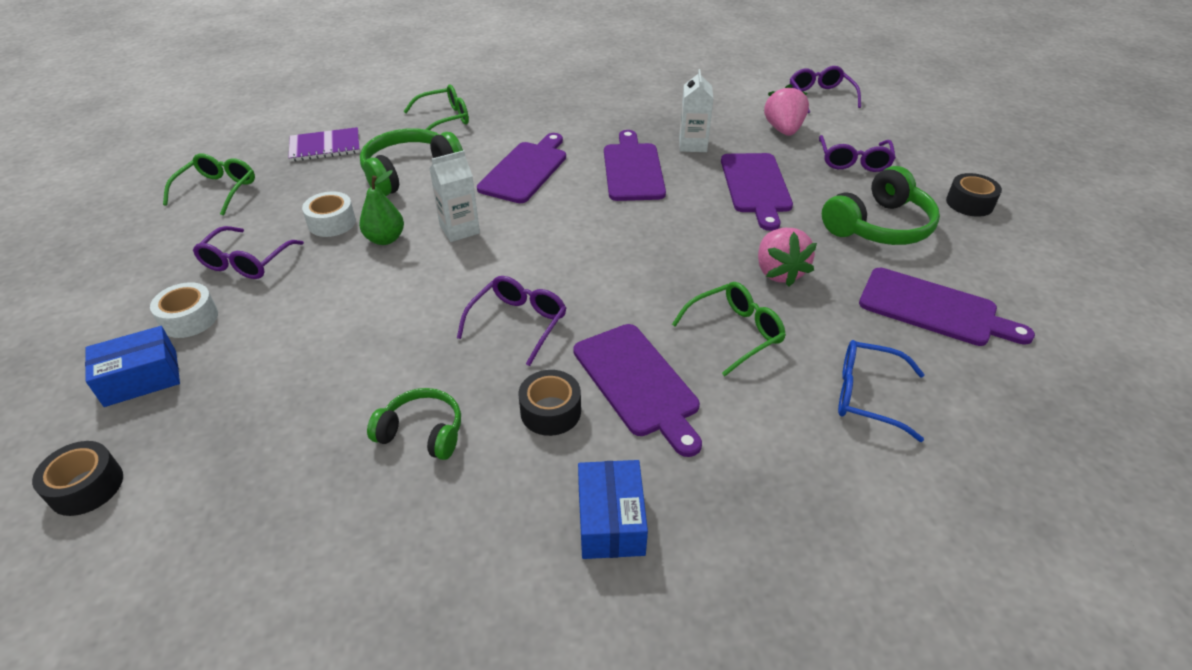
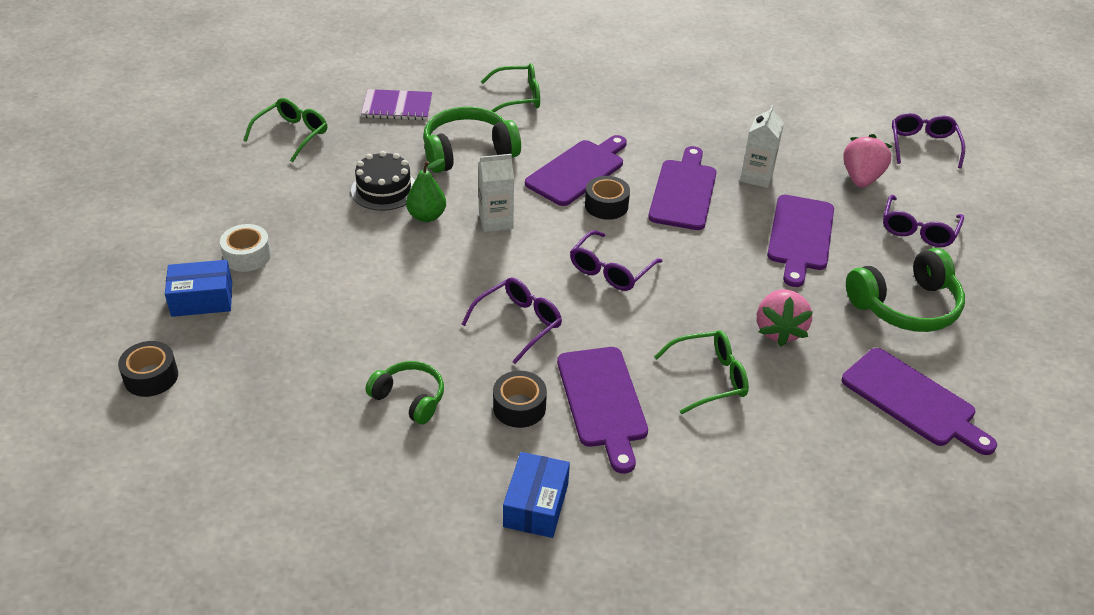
camera: 15 degrees right, 0 degrees up
purple glasses [193,226,304,279] -> purple glasses moved to [570,230,662,291]
white tape [302,191,356,237] -> black cake [351,151,415,211]
blue glasses [838,340,925,442] -> none
black tape [946,173,1002,217] -> black tape moved to [585,176,630,220]

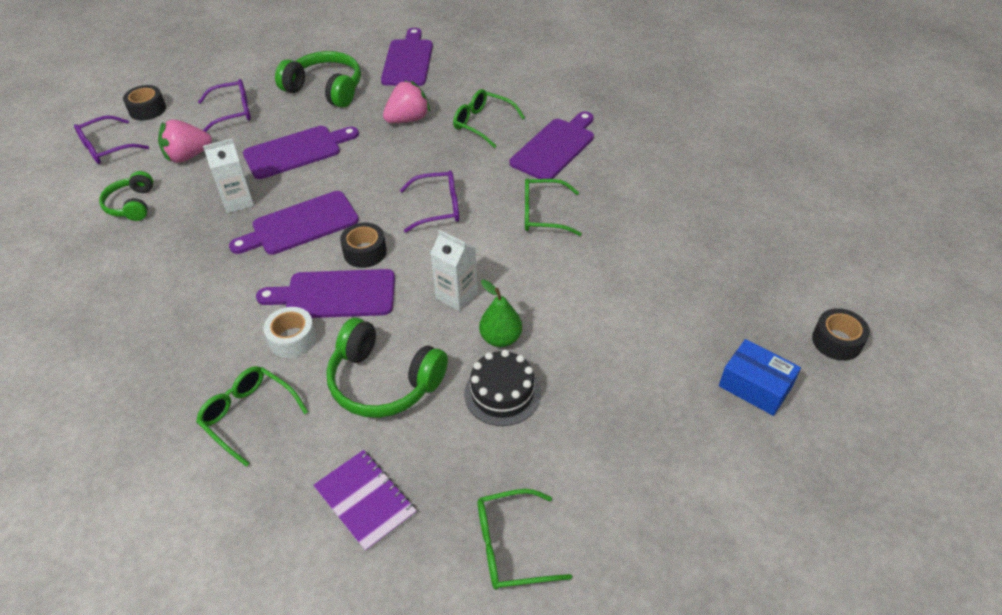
camera: 130 degrees left, 5 degrees up
white tape [220,224,271,272] -> white tape moved to [263,307,317,358]
green headphones [366,361,444,424] -> green headphones moved to [99,171,153,221]
purple glasses [461,277,562,364] -> green glasses [525,178,582,236]
black tape [493,371,547,428] -> black tape moved to [123,85,166,120]
blue box [503,452,570,538] -> none

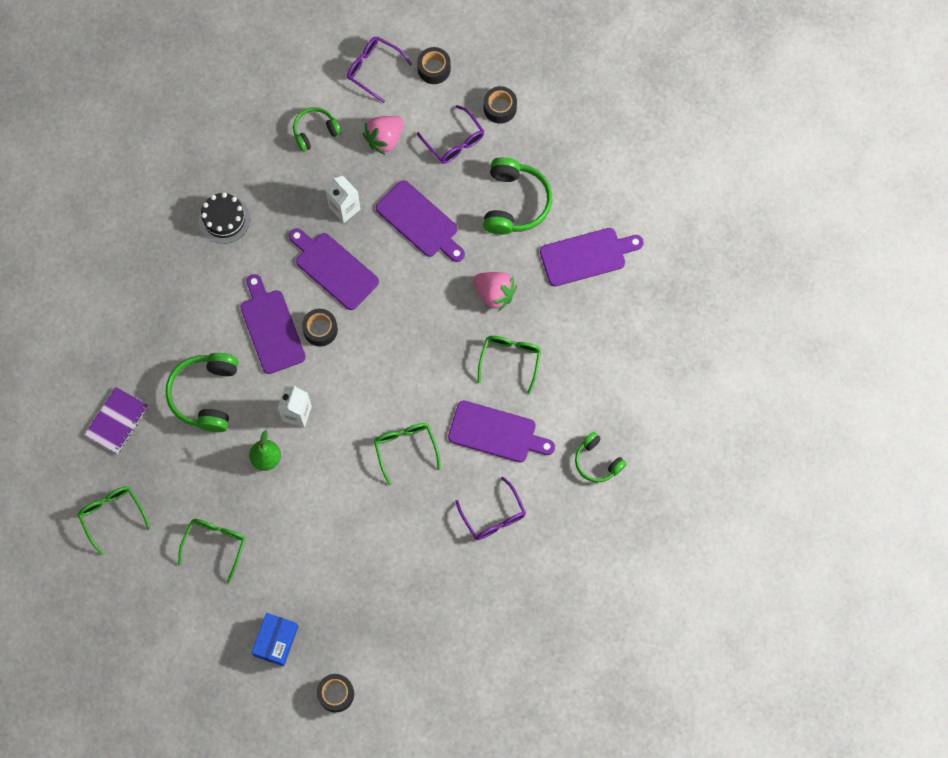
camera: 70 degrees right, 25 degrees up
pink strawberry [158,119,212,163] -> pink strawberry turned 90 degrees counterclockwise [363,116,404,155]
green glasses [196,366,308,467] -> green glasses moved to [178,519,246,583]
white tape [263,307,317,358] -> none
purple glasses [400,171,459,233] -> purple glasses moved to [455,476,526,540]
black cake [464,350,541,426] -> black cake moved to [199,192,250,244]
none -> black tape [484,86,517,124]
none -> green headphones [575,432,627,483]

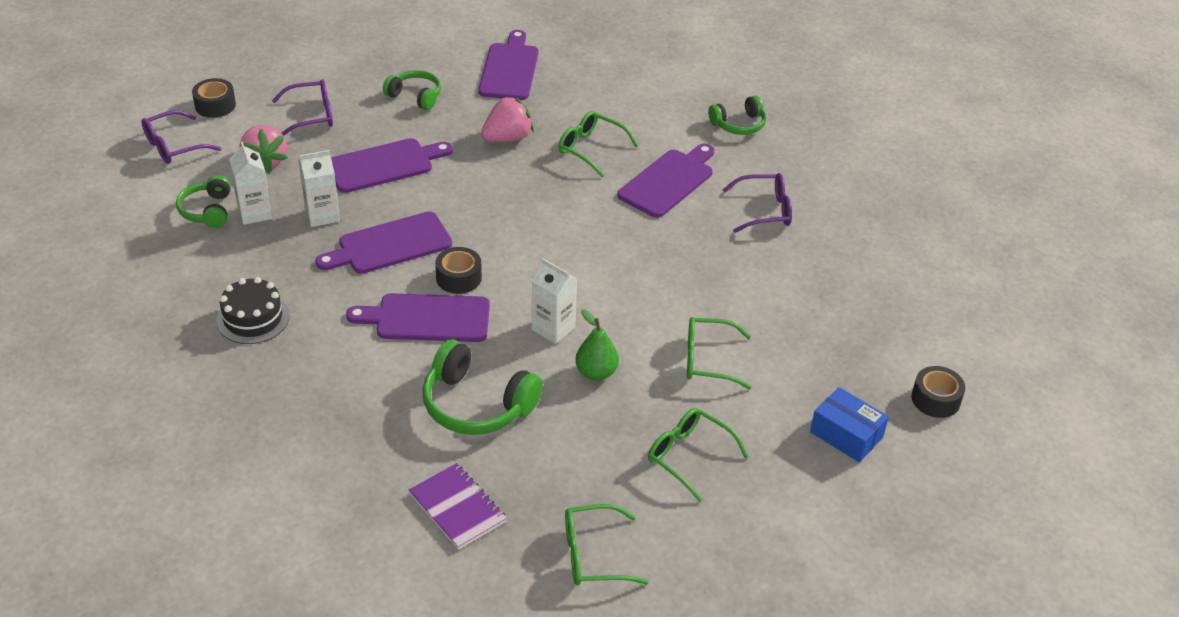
camera: 70 degrees left, 30 degrees down
green glasses [374,423,441,485] -> green glasses moved to [687,317,752,389]
green headphones [483,157,552,235] -> green headphones [383,70,441,110], size x0.61
black tape [484,86,517,124] -> none
none -> white carton [229,142,272,225]

